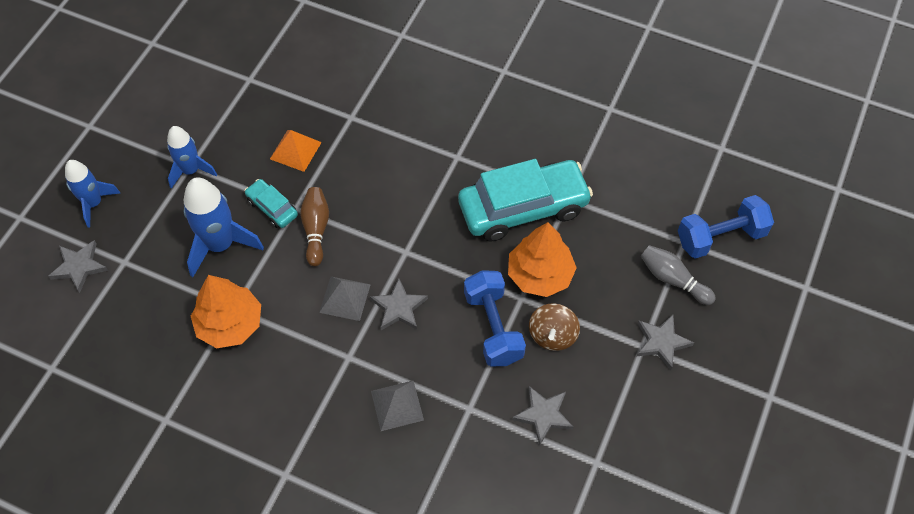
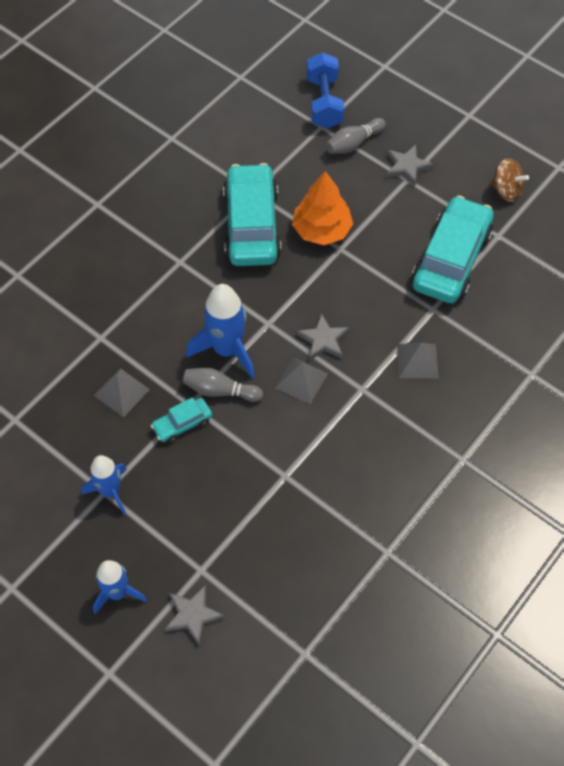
camera: 75 degrees left, 0 degrees up
blue rocket [183,177,264,277] -> blue rocket moved to [186,284,255,379]
orange tree [191,275,261,348] -> none
orange pyramid [270,130,322,172] -> grey pyramid [94,368,150,417]
brown bowling pin [300,187,329,266] -> grey bowling pin [183,368,263,402]
blue dumbbell [464,270,526,366] -> none
grey star [512,386,573,445] -> turquoise car [412,195,494,303]
brown spinning top [529,303,580,351] -> brown spinning top moved to [491,158,529,202]

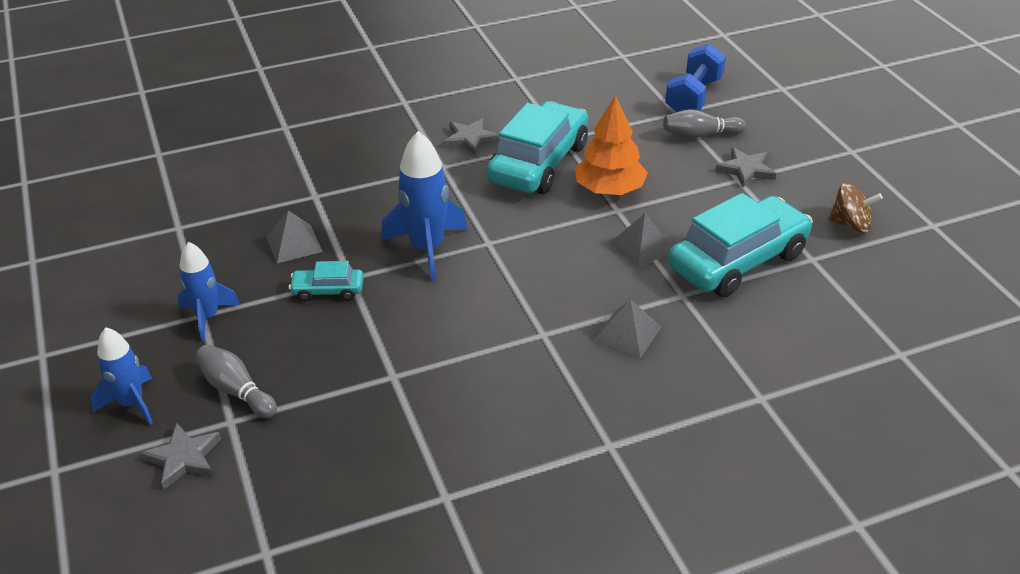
camera: 30 degrees right, 20 degrees down
grey bowling pin [183,368,263,402] -> grey bowling pin moved to [196,344,277,418]
grey pyramid [275,358,328,404] -> grey pyramid moved to [610,213,672,268]
grey star [296,313,350,361] -> grey star moved to [443,118,500,156]
brown spinning top [491,158,529,202] -> brown spinning top turned 45 degrees counterclockwise [828,183,883,233]

